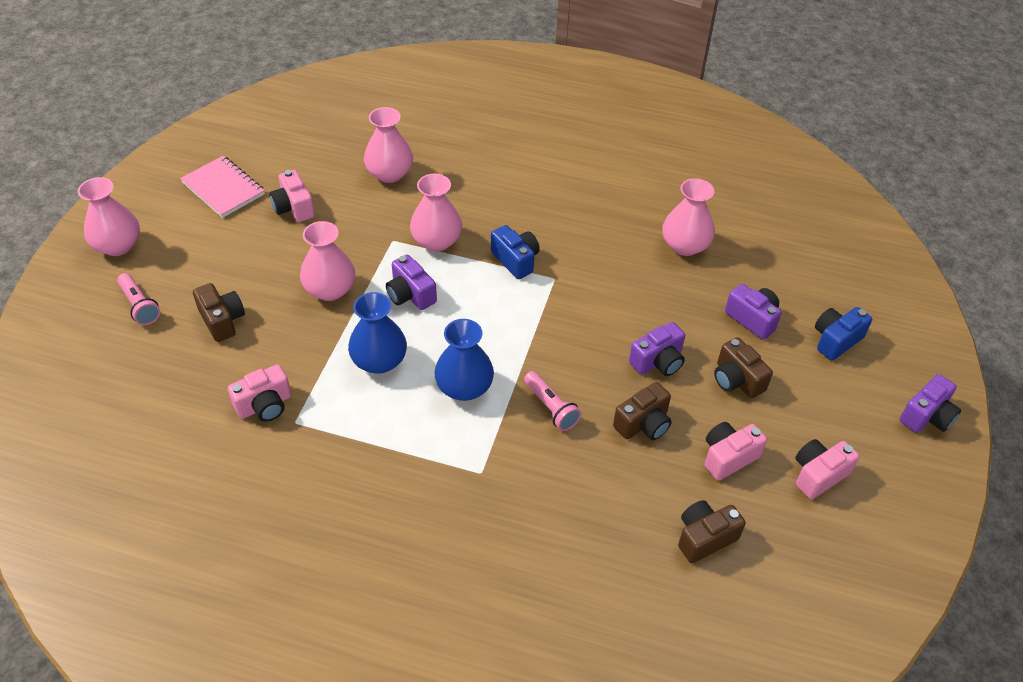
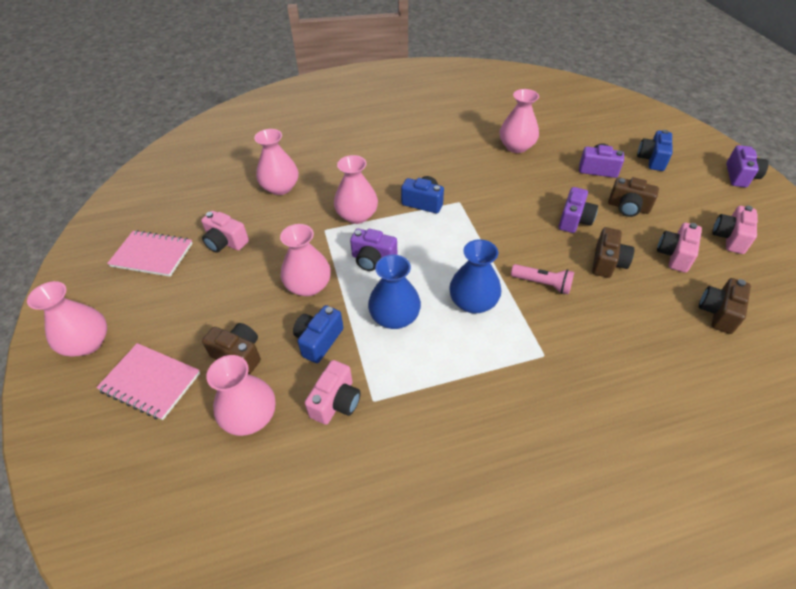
camera: 30 degrees left, 0 degrees up
pink flashlight [117,273,160,325] -> pink notebook [96,343,200,420]
none -> pink vase [206,355,276,436]
none -> blue camera [293,305,344,363]

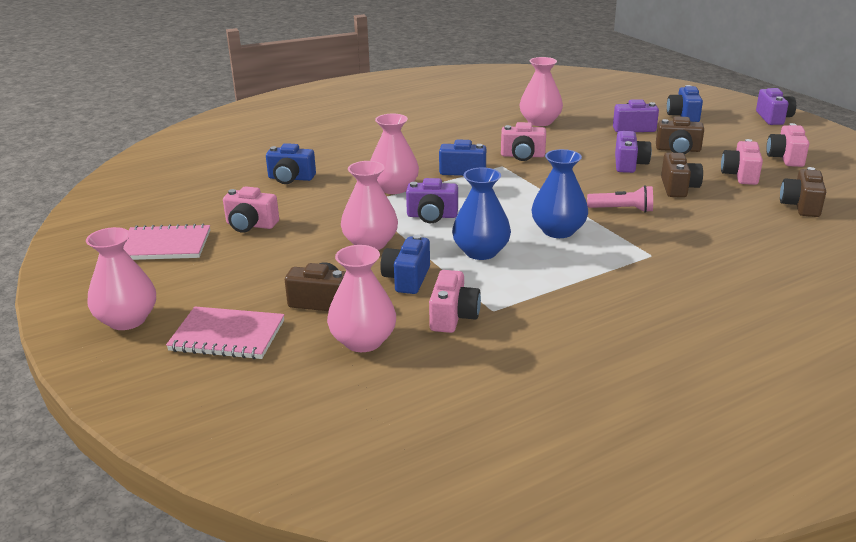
camera: 15 degrees left, 20 degrees down
pink vase [254,129,298,195] -> blue camera [266,143,316,184]
none -> pink camera [501,122,546,161]

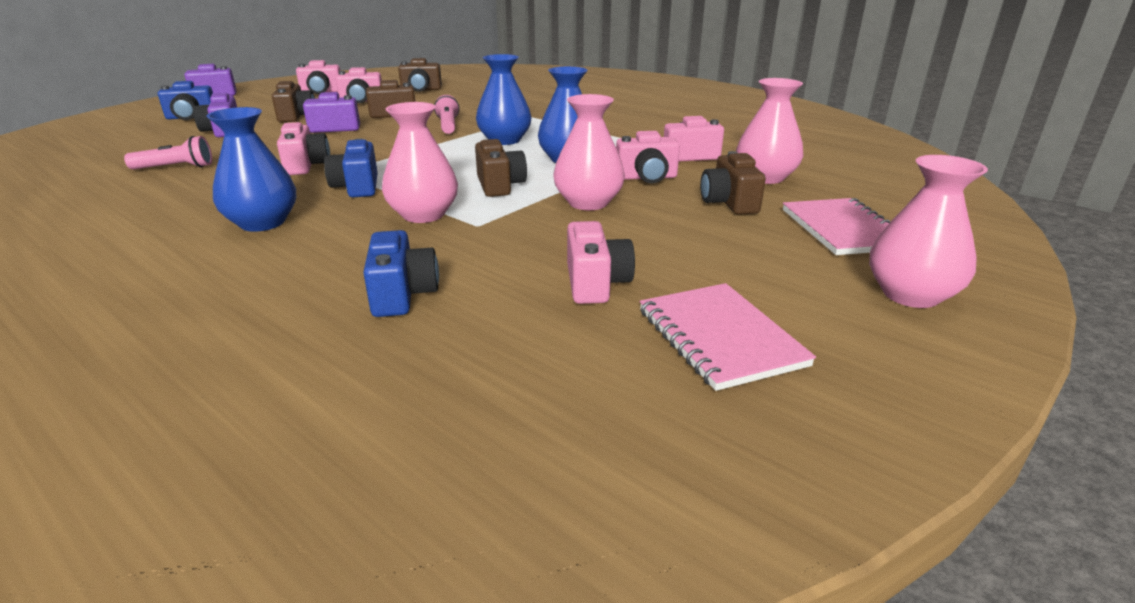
camera: 110 degrees left, 0 degrees up
blue camera [380,235,430,294] -> pink camera [616,131,680,183]
purple camera [406,178,458,223] -> brown camera [475,139,527,197]
pink vase [520,57,563,126] -> pink flashlight [124,136,212,170]
none -> blue vase [207,107,296,232]

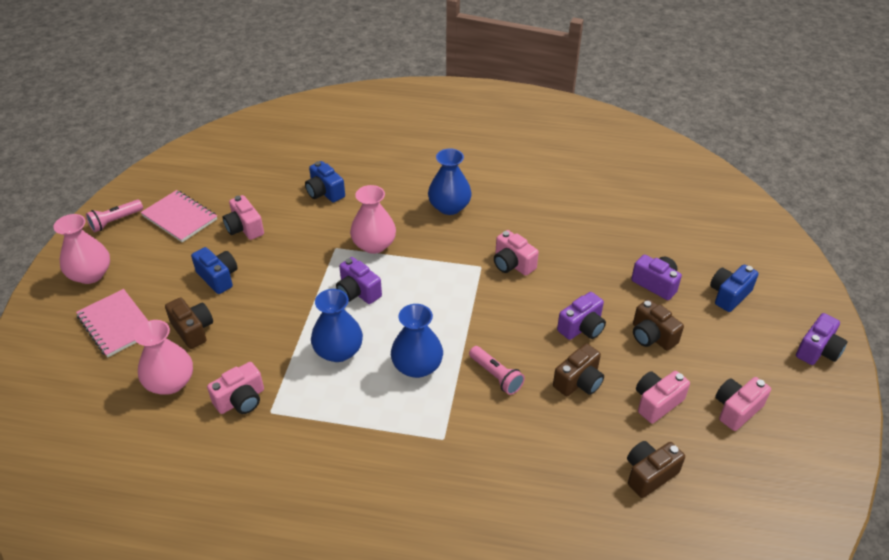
camera: 150 degrees right, 15 degrees up
pink flashlight [124,136,212,170] -> pink flashlight moved to [86,200,143,232]
blue camera [324,138,378,197] -> blue camera moved to [191,247,238,294]
brown camera [475,139,527,197] -> purple camera [336,257,382,304]
pink vase [553,94,625,210] -> none
pink camera [616,131,680,183] -> none

